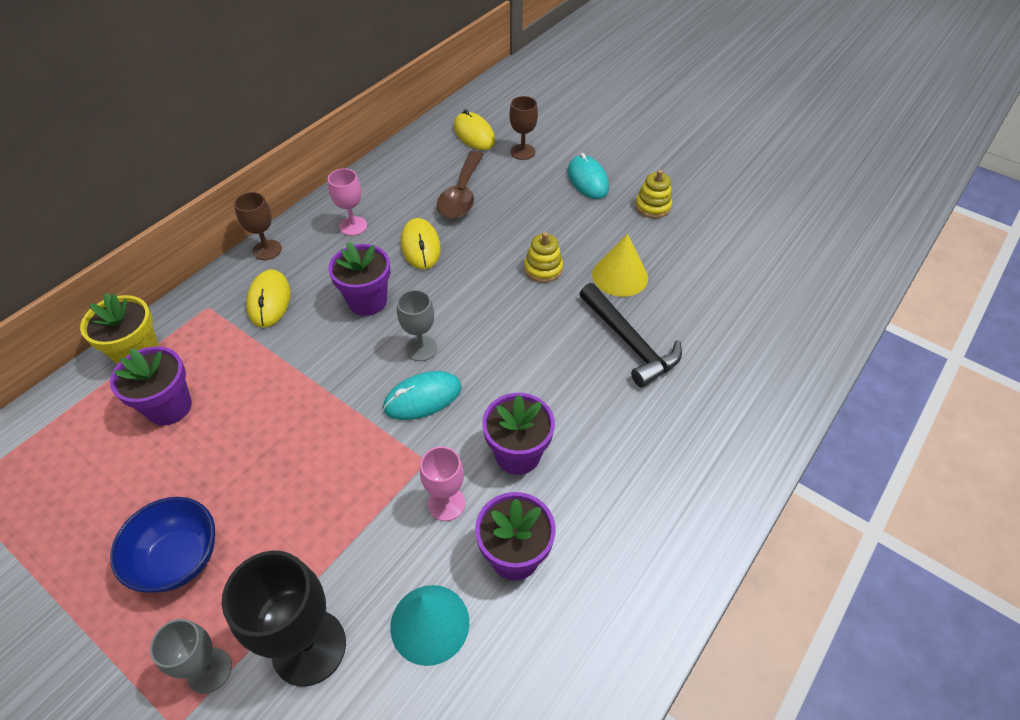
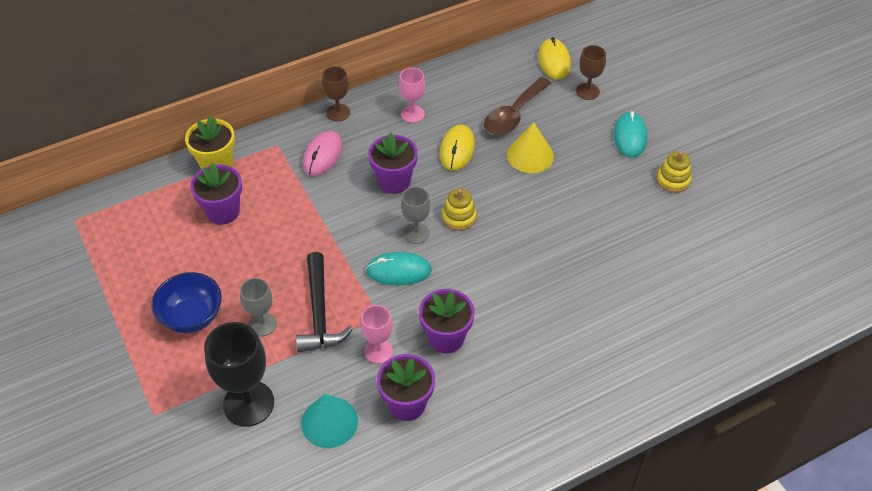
camera: 25 degrees right, 0 degrees up
grey goblet [150,619,232,694] -> grey goblet moved to [240,278,277,336]
yellow mouse [246,269,291,328] -> pink mouse [303,131,342,176]
yellow stacking toy [524,232,563,283] -> yellow stacking toy moved to [442,188,477,231]
black hammer [580,283,682,387] -> black hammer moved to [296,252,353,352]
yellow cone [592,234,648,297] -> yellow cone moved to [507,123,554,173]

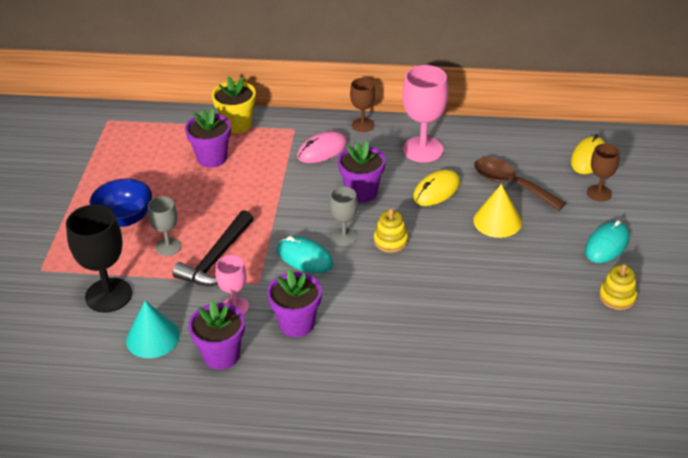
camera: 35 degrees right, 10 degrees down
pink goblet [399,68,425,123] -> pink goblet [402,65,448,162], size x1.72
brown spoon [484,77,551,135] -> brown spoon turned 60 degrees clockwise [474,157,566,211]

